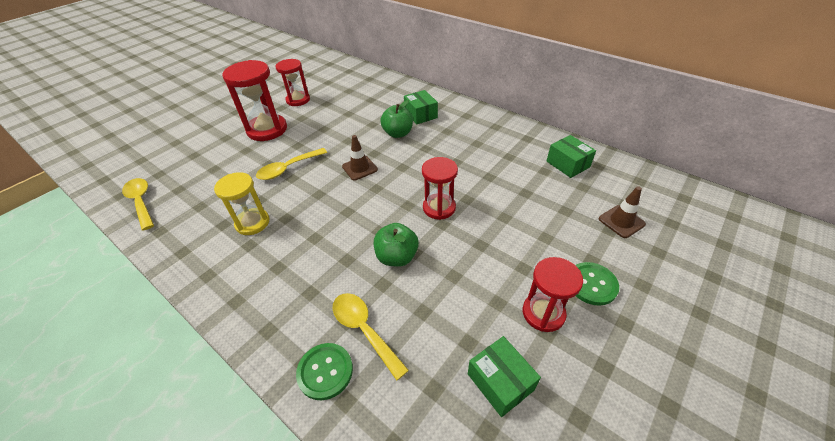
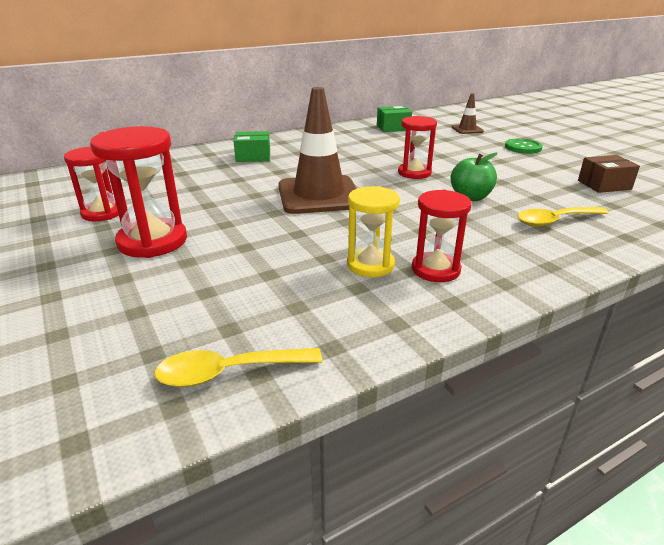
camera: 70 degrees left, 15 degrees down
yellow spoon [256,148,327,180] -> none
green button [296,343,353,400] -> none
brown traffic cone [342,135,378,180] -> brown traffic cone [278,87,357,214], size x2.15
green apple [381,100,413,138] -> none
green box [468,336,541,417] -> brown box [578,155,640,193]
red hourglass [523,257,583,332] -> red hourglass moved to [412,190,472,282]

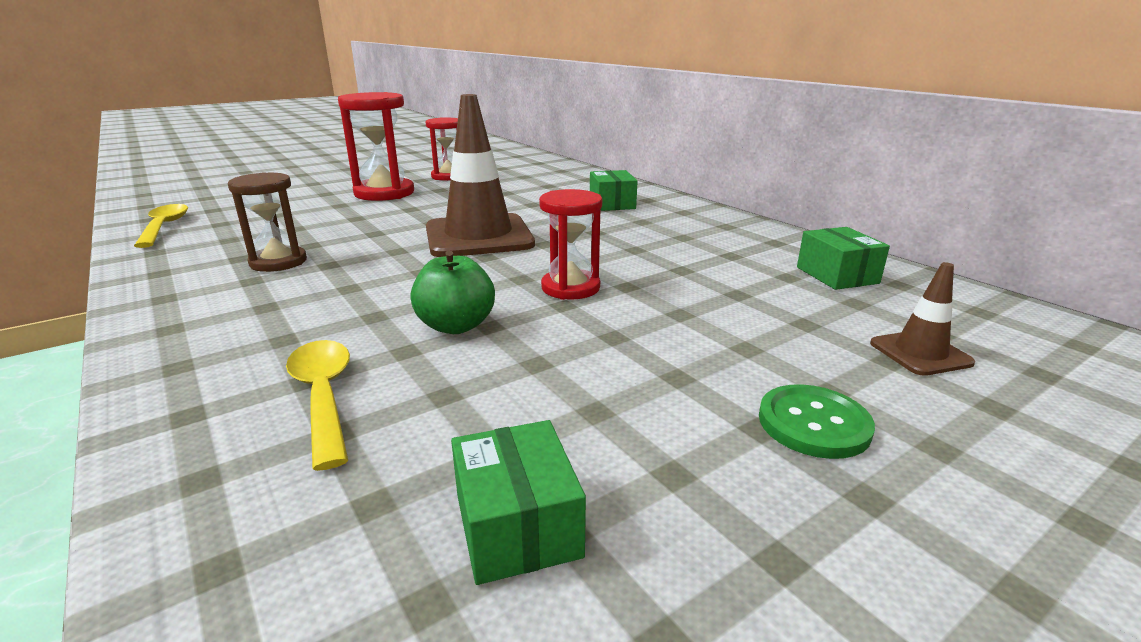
camera: 85 degrees right, 5 degrees down
yellow hourglass [347,186,400,277] -> brown hourglass [228,172,307,272]
red hourglass [412,190,472,282] -> none
brown box [578,155,640,193] -> green box [451,420,586,585]

